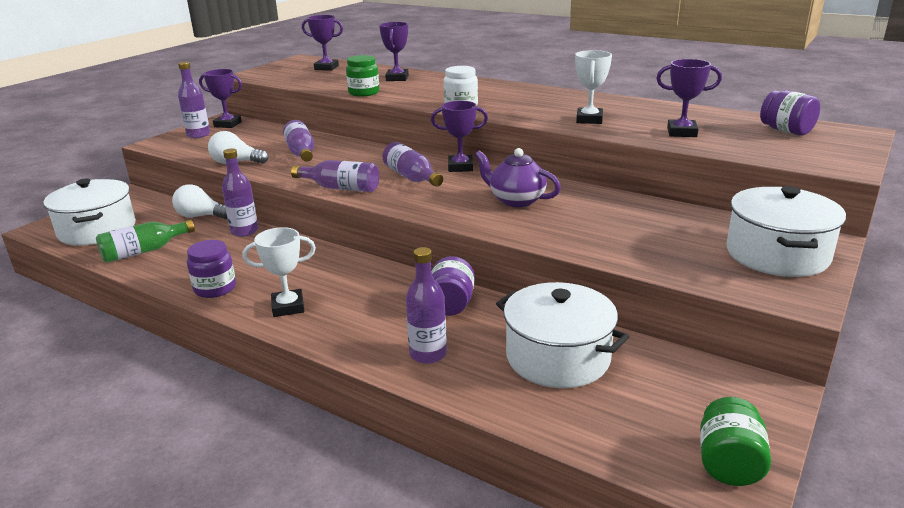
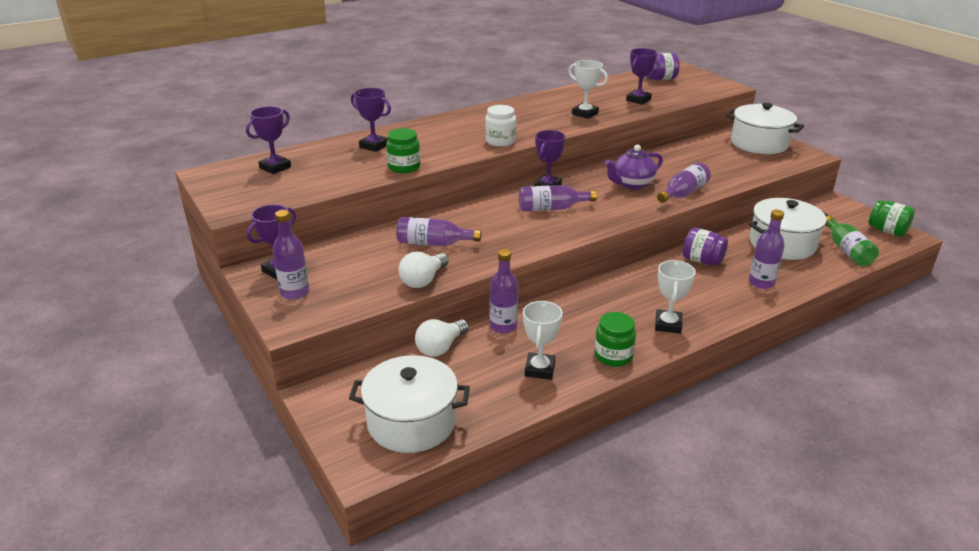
camera: 65 degrees left, 5 degrees up
green bottle [96,220,195,263] -> green bottle moved to [825,216,879,266]
purple jar [187,240,236,298] -> green jar [594,312,636,367]
purple bottle [291,160,379,192] -> purple bottle moved to [657,162,711,203]
none -> white trophy [523,301,562,380]

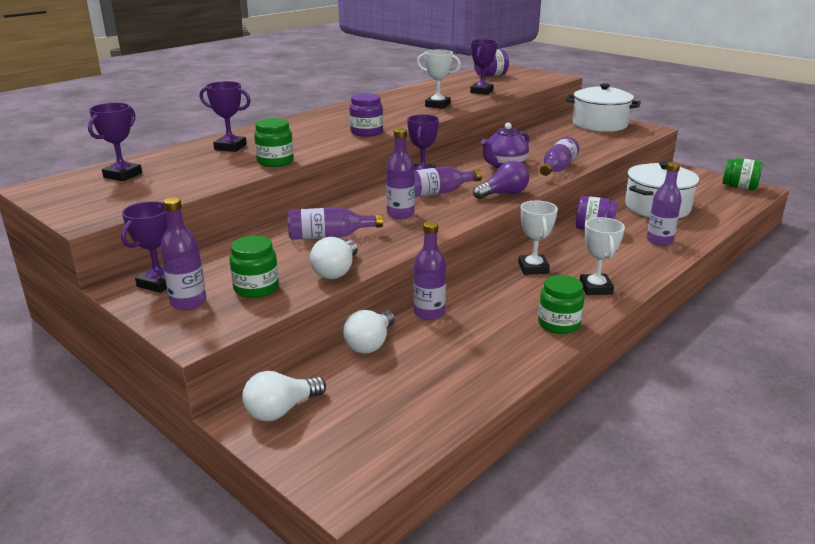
camera: 15 degrees left, 5 degrees down
white pot [349,355,470,453] -> none
white jar [485,105,516,147] -> purple jar [350,93,383,137]
white trophy [523,301,562,380] -> white trophy moved to [518,201,558,275]
green bottle [825,216,879,266] -> none
none -> green jar [229,236,279,298]
none -> white light bulb [242,371,326,421]
none -> purple bottle [386,128,415,219]
none -> purple light bulb [473,161,529,199]

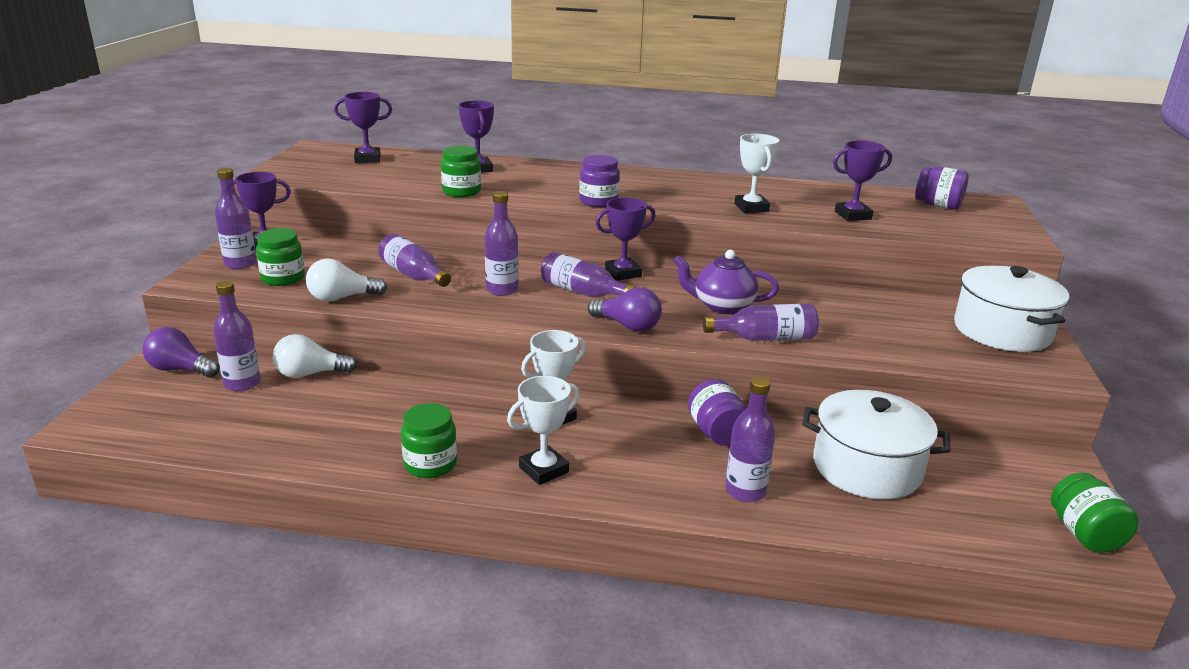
camera: 55 degrees right, 0 degrees up
white light bulb [242,371,326,421] -> purple light bulb [142,327,220,378]
purple bottle [414,221,446,320] -> purple bottle moved to [213,281,261,392]

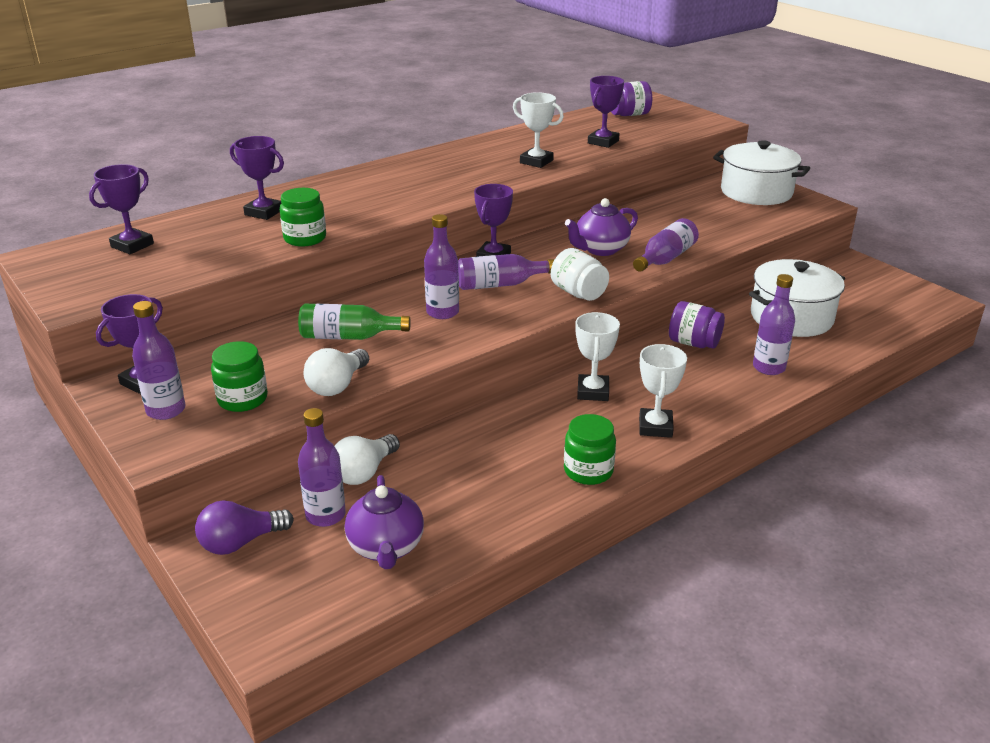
camera: 45 degrees left, 5 degrees up
purple bottle [378,234,451,287] -> green bottle [298,304,411,340]
purple jar [579,155,620,207] -> none
purple light bulb [588,287,662,332] -> white jar [551,248,609,301]
green jar [1051,472,1139,553] -> none
none -> purple teapot [345,475,424,569]

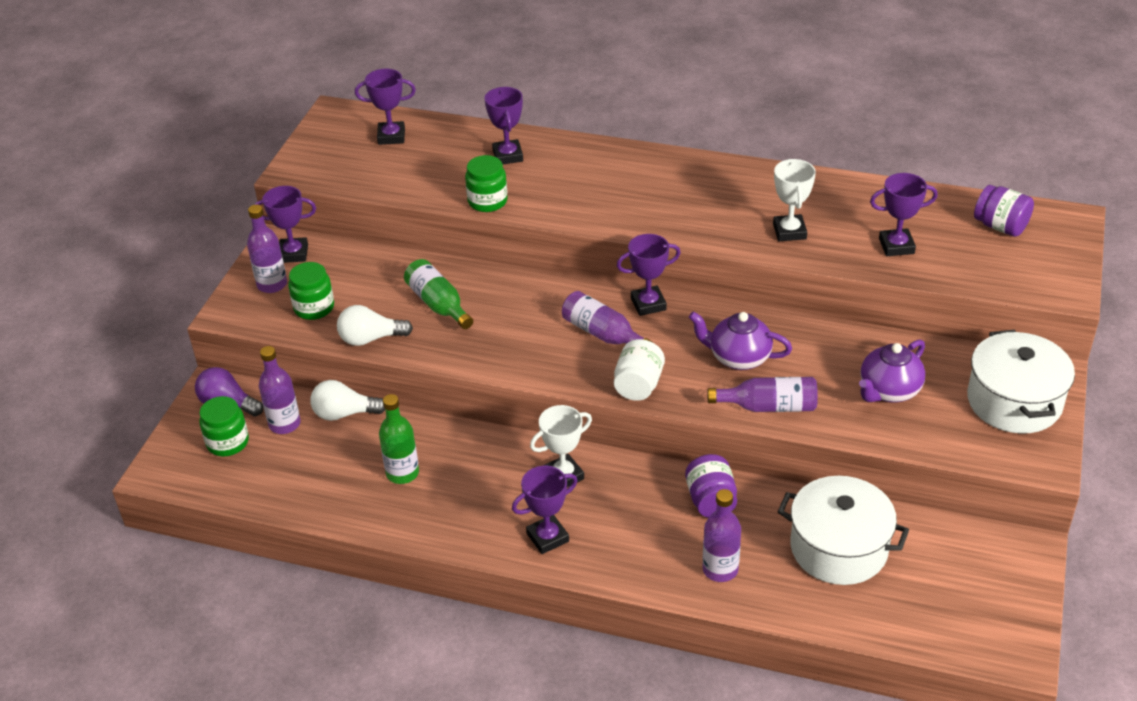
camera: 55 degrees right, 10 degrees up
purple teapot [345,475,424,569] -> purple teapot moved to [859,339,925,403]
purple bottle [424,214,459,319] -> none
green jar [564,414,616,485] -> green jar moved to [199,396,249,456]
white trophy [639,344,687,438] -> purple trophy [512,466,578,554]
none -> green bottle [379,394,419,484]

